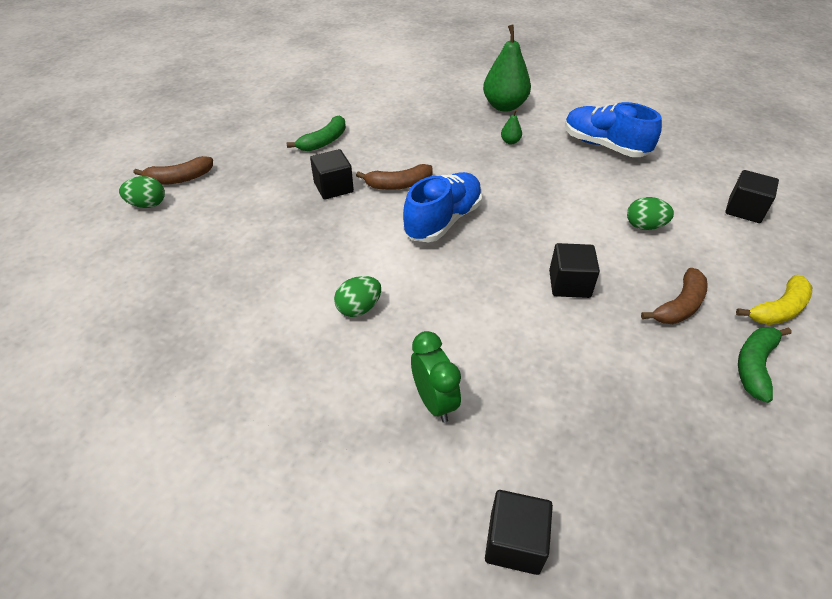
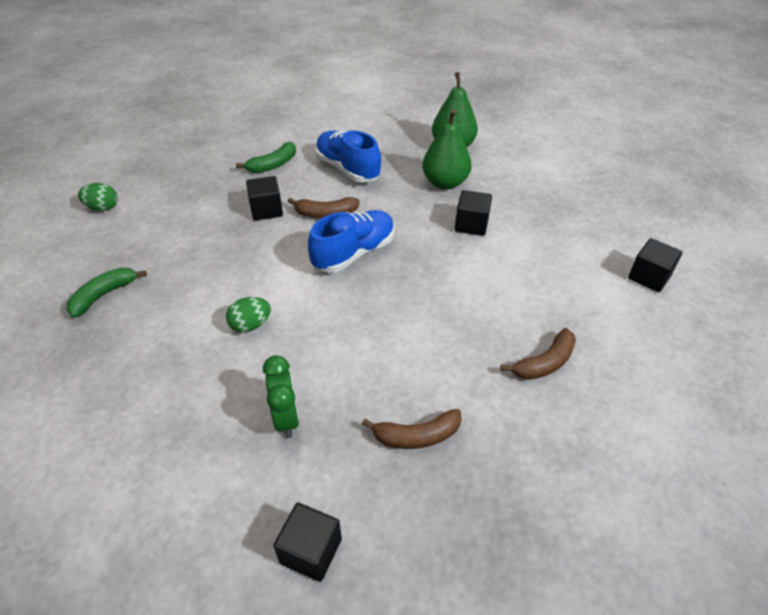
camera: 10 degrees right, 0 degrees up
brown banana [134,156,213,185] -> brown banana moved to [362,409,462,449]
green pear [501,110,522,144] -> green pear [422,109,471,190], size x2.38
black cube [549,243,600,298] -> black cube moved to [455,190,492,236]
blue shoe [565,102,662,157] -> blue shoe moved to [316,130,381,182]
green egg [627,197,674,230] -> none
yellow banana [736,275,812,325] -> none
green banana [738,327,792,403] -> green banana moved to [66,268,147,318]

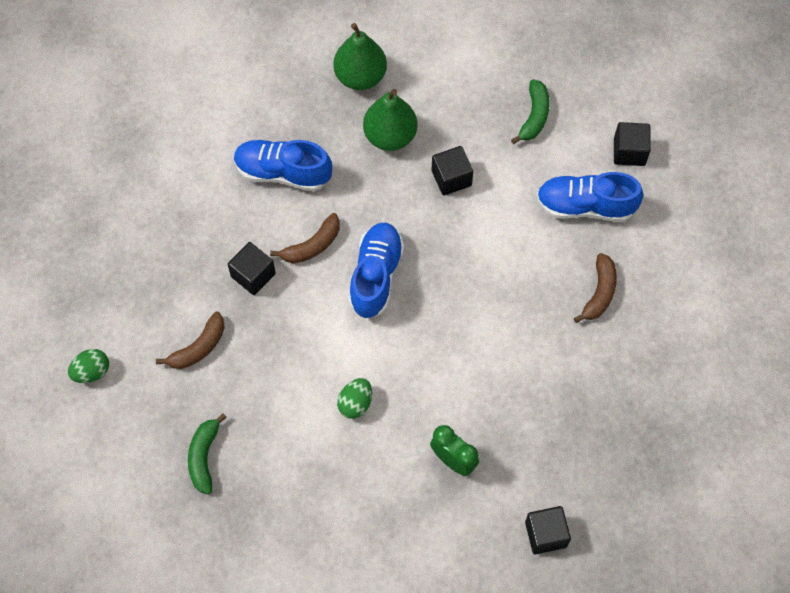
camera: 35 degrees left, 20 degrees up
green banana [236,142,296,173] -> green banana moved to [511,79,550,144]
brown banana [362,409,462,449] -> brown banana moved to [156,311,225,369]
none -> blue shoe [537,172,643,222]

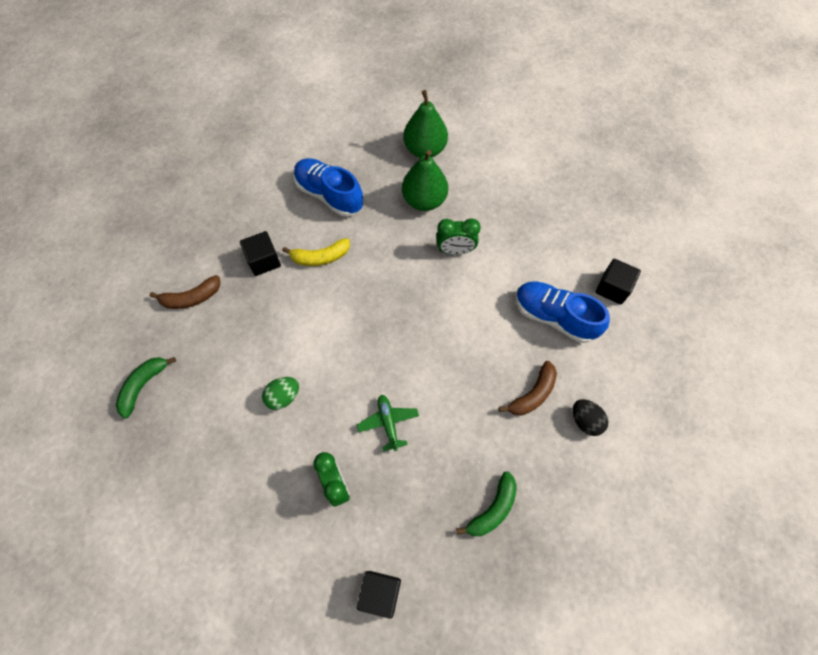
camera: 25 degrees right, 0 degrees up
green egg [68,349,109,383] -> none
brown banana [270,213,340,263] -> yellow banana [282,238,350,266]
blue shoe [349,223,404,318] -> none
black cube [431,146,473,195] -> green clock [436,218,481,255]
green banana [511,79,550,144] -> green banana moved to [456,471,517,536]
none -> green plane [357,395,419,451]
none -> black egg [573,399,608,436]

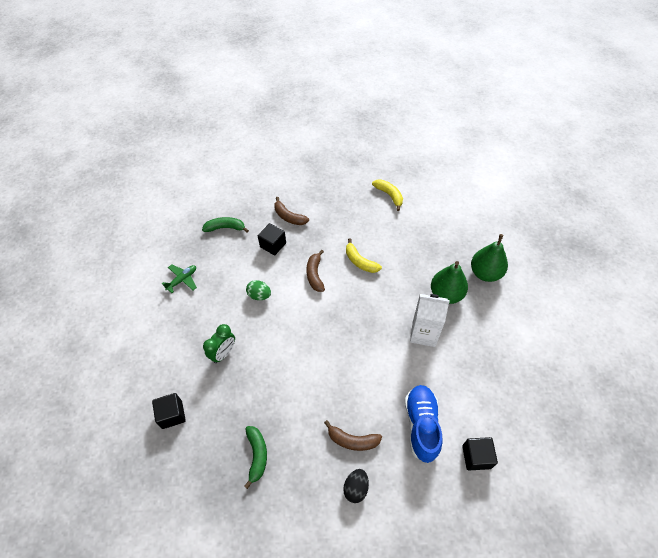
camera: 60 degrees right, 10 degrees down
black cube [240,231,281,276] -> black cube moved to [258,223,286,255]
blue shoe [294,158,363,216] -> none
green plane [357,395,419,451] -> green plane moved to [162,264,197,293]
green clock [436,218,481,255] -> white carton [410,294,450,347]
green banana [456,471,517,536] -> green banana turned 105 degrees counterclockwise [244,426,267,489]
none -> brown banana [306,250,325,292]
none -> yellow banana [372,179,403,211]

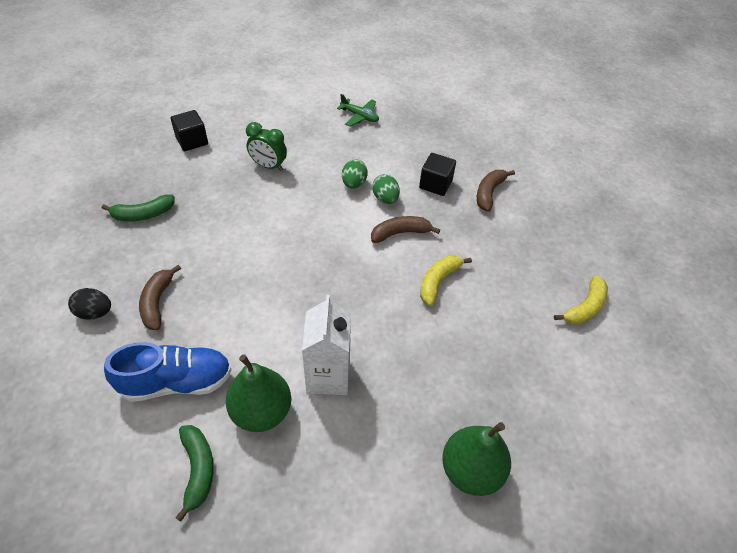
camera: 75 degrees right, 5 degrees down
green banana [202,217,249,232] -> green banana moved to [175,425,214,522]
green pear [431,261,468,304] -> green pear moved to [226,354,291,432]
black cube [462,437,498,470] -> none
none -> green egg [372,174,400,204]

